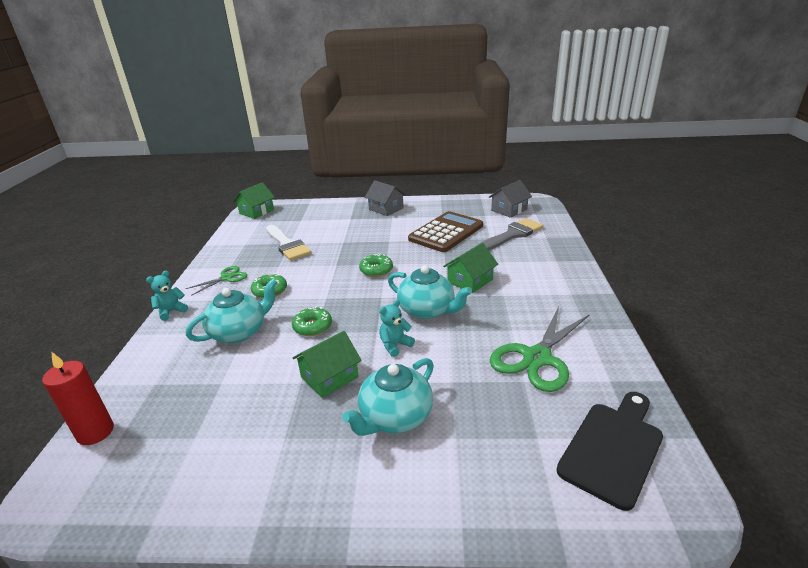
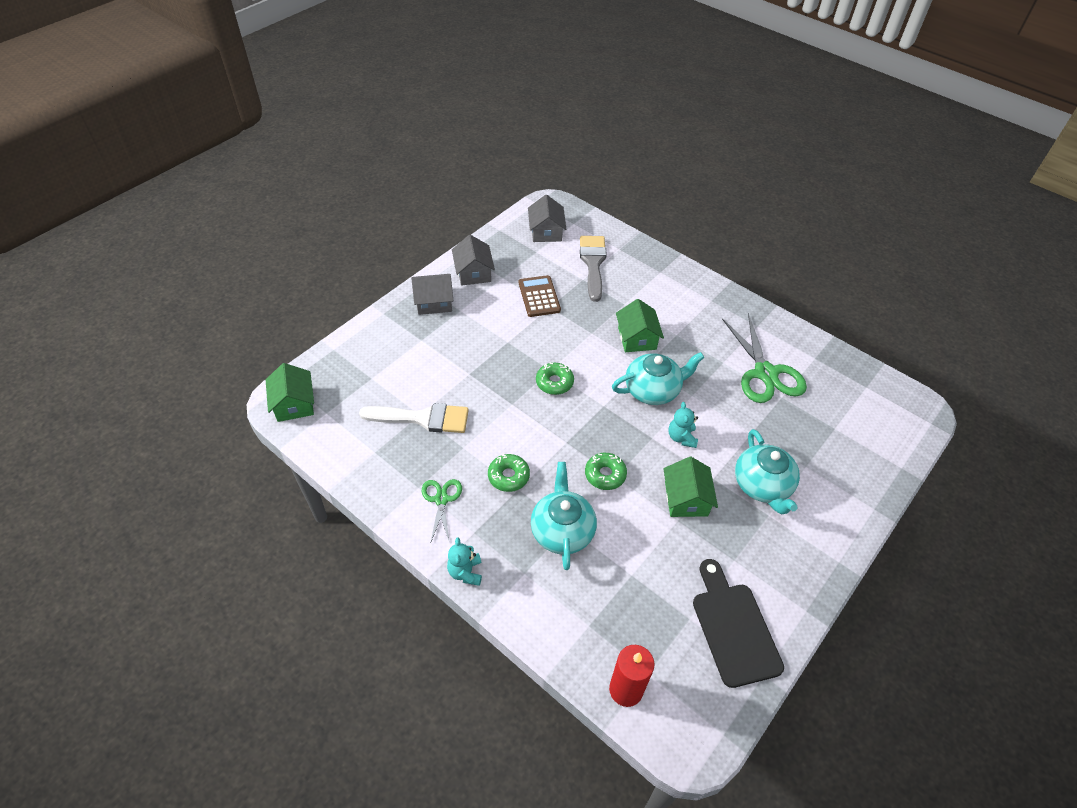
camera: 55 degrees left, 20 degrees up
brown calculator [408,211,483,252] -> brown calculator [519,275,561,317], size x0.62
black cutting board [557,392,663,511] -> black cutting board moved to [693,559,784,688]
none -> grey house [452,235,495,286]

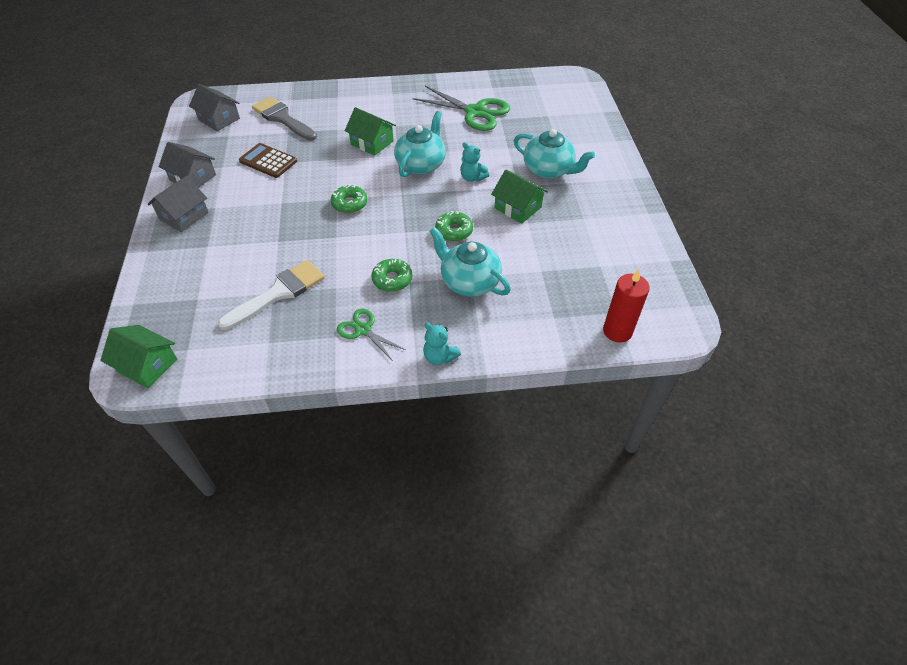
camera: 45 degrees left, 0 degrees up
black cutting board [693,559,784,688] -> none

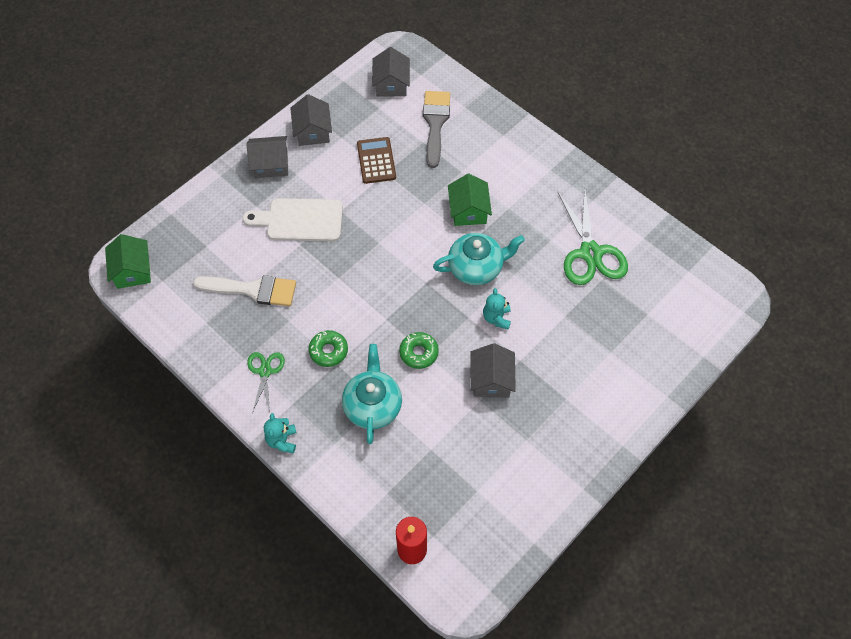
camera: 50 degrees right, 10 degrees up
green donut [331,184,368,213] -> none
green house [491,170,548,224] -> grey house [470,343,516,397]
turquoise teapot [514,129,595,179] -> none
none -> white cutting board [242,198,343,241]

